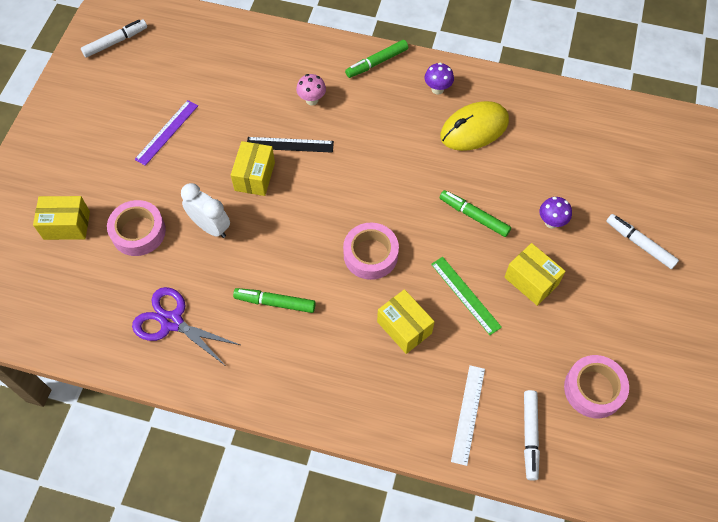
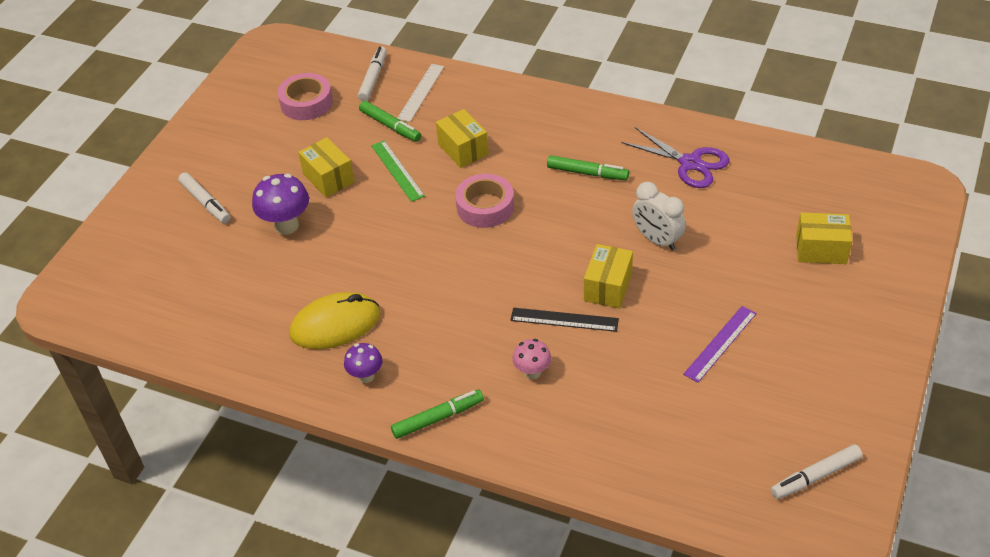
camera: 170 degrees left, 15 degrees down
pink tape [107,200,166,256] -> none
green marker [440,190,511,237] -> green marker moved to [359,101,421,142]
purple mushroom [539,197,572,229] -> purple mushroom [252,174,309,235], size x1.63

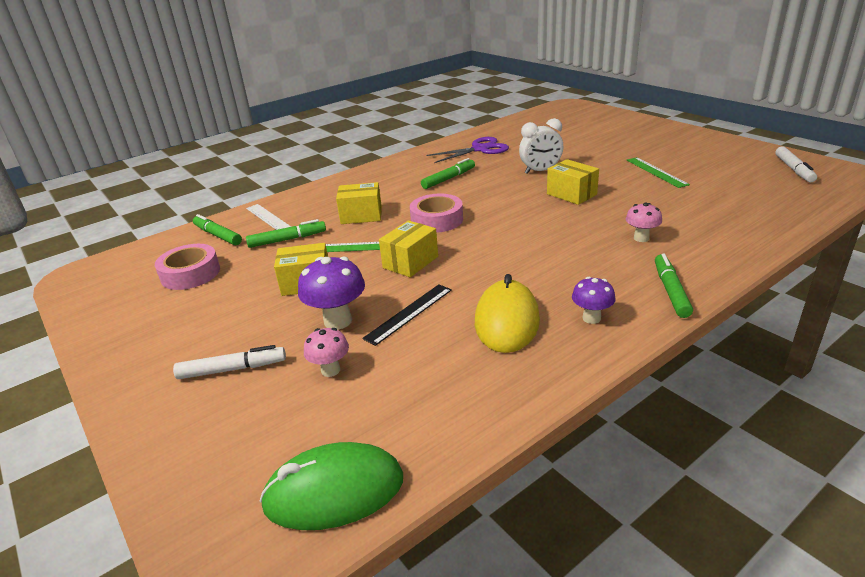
camera: 60 degrees left, 15 degrees down
white marker [358,46,387,101] -> green marker [193,214,242,245]
black ruler [510,308,619,332] -> black ruler moved to [362,284,452,346]
purple ruler [683,306,757,383] -> green ruler [627,157,690,188]
yellow box [796,212,852,264] -> yellow box moved to [379,220,438,277]
none -> green mouse [260,442,403,530]
none -> pink mushroom [304,328,349,377]

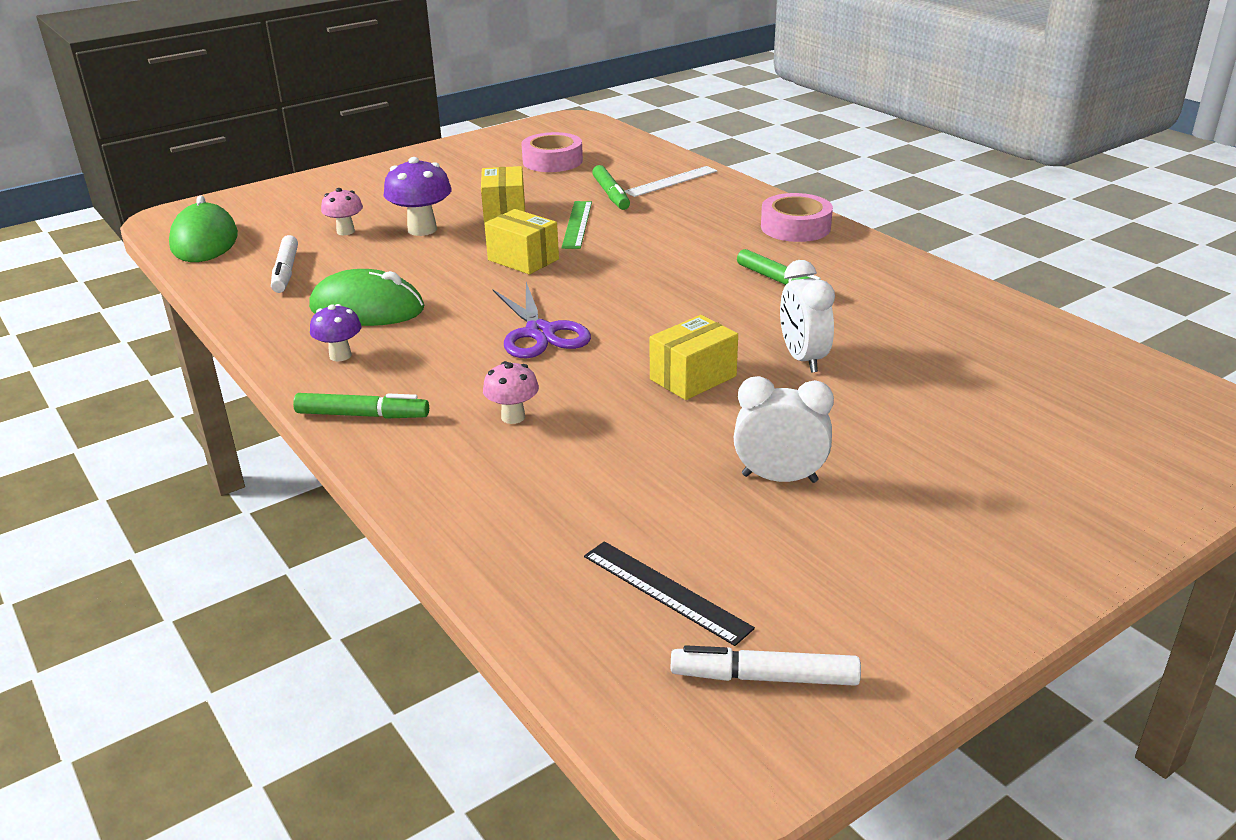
camera: 90 degrees right, 0 degrees up
white marker [173,345,286,379] -> white marker moved to [271,235,298,293]
green marker [193,214,242,245] -> none
yellow box [336,182,382,224] -> none
black ruler [362,284,452,346] -> black ruler moved to [584,541,755,646]
pink tape [410,194,463,233] -> pink tape moved to [761,193,833,242]
purple scissors [427,137,509,163] -> purple scissors moved to [492,282,591,358]
yellow mouse [475,274,540,353] -> green mouse [309,269,424,326]
green ruler [627,157,690,188] -> white clock [734,376,834,483]

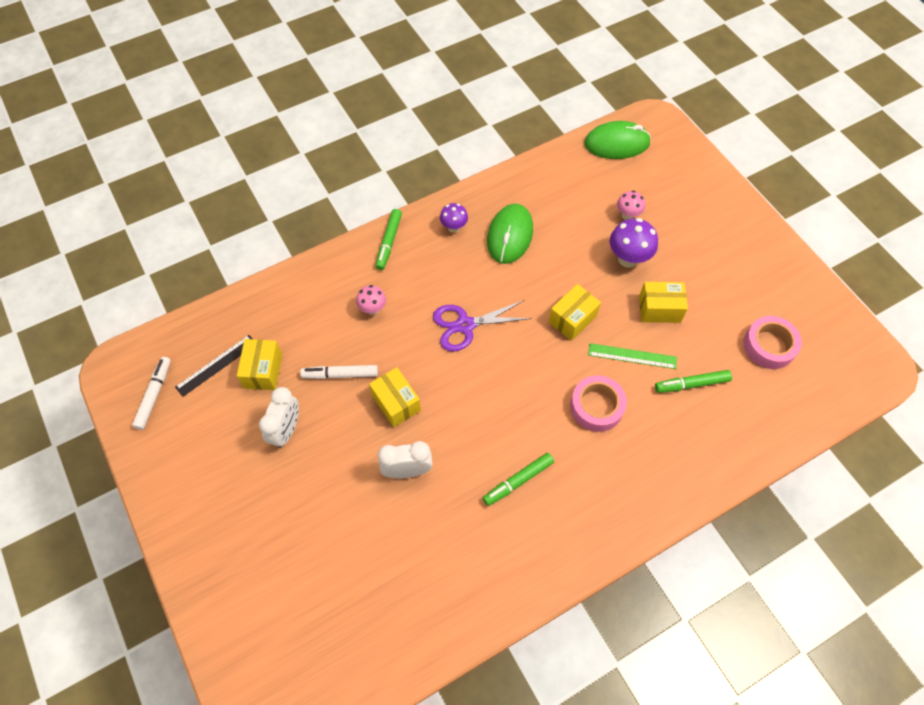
camera: 95 degrees right, 30 degrees up
white marker [271,235,298,293] -> white marker moved to [300,365,378,379]
white ruler [625,166,718,197] -> none
pink tape [761,193,833,242] -> pink tape moved to [570,375,627,432]
none -> yellow box [237,339,282,390]

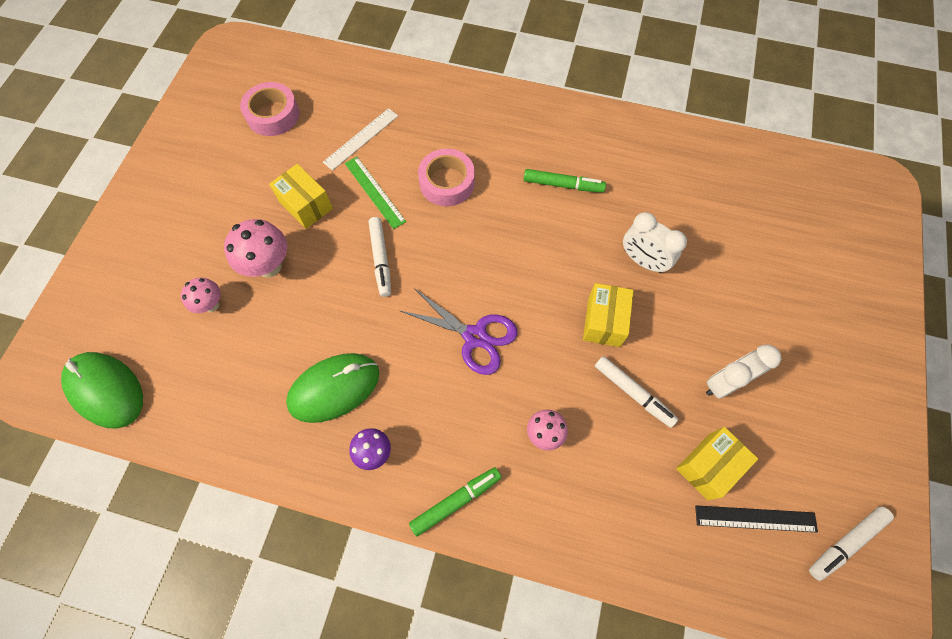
camera: 135 degrees left, 5 degrees up
yellow box [548,284,601,341] -> white marker [368,217,391,297]
purple mushroom [610,218,658,268] -> pink mushroom [224,219,287,278]
green marker [655,370,732,393] -> white ruler [323,108,398,171]

